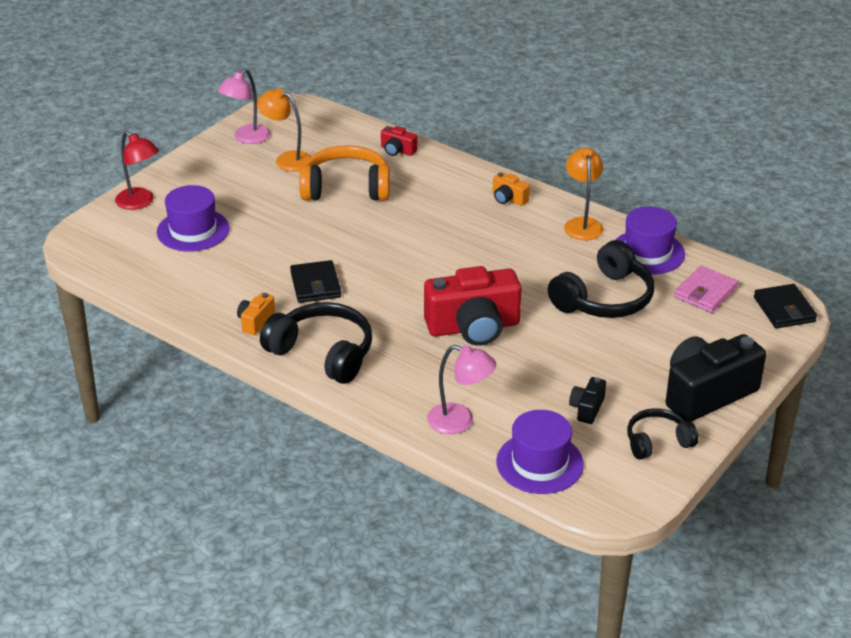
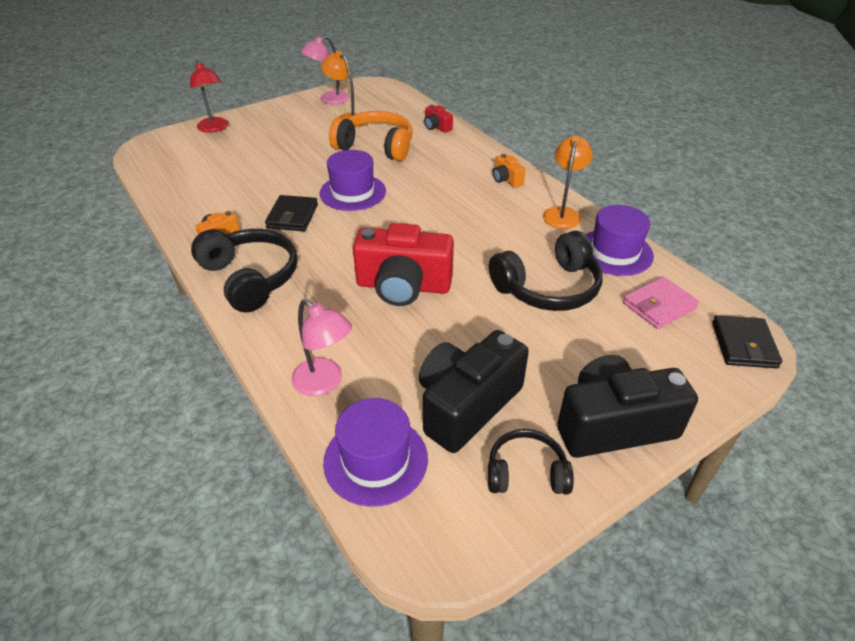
camera: 20 degrees right, 5 degrees up
purple hat [157,185,230,252] -> purple hat moved to [319,150,386,211]
black camera [569,377,606,424] -> black camera [419,330,529,453], size x2.21

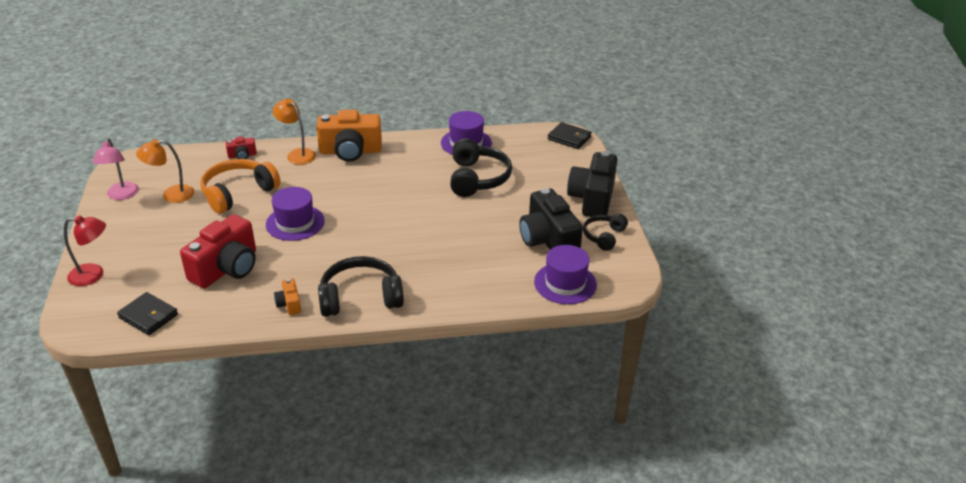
camera: 65 degrees left, 5 degrees down
black wallet [265,195,318,231] -> black wallet moved to [117,292,178,335]
pink lamp [291,299,352,396] -> none
red camera [353,223,454,306] -> red camera moved to [180,214,256,288]
orange camera [493,154,526,188] -> orange camera [316,110,382,162], size x2.21
orange lamp [543,136,593,229] -> orange lamp moved to [273,99,316,165]
pink wallet [623,276,699,329] -> none

